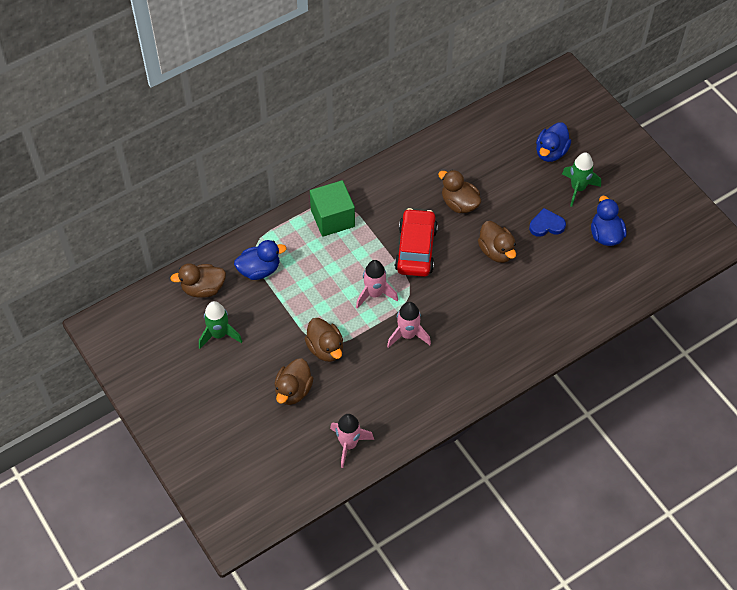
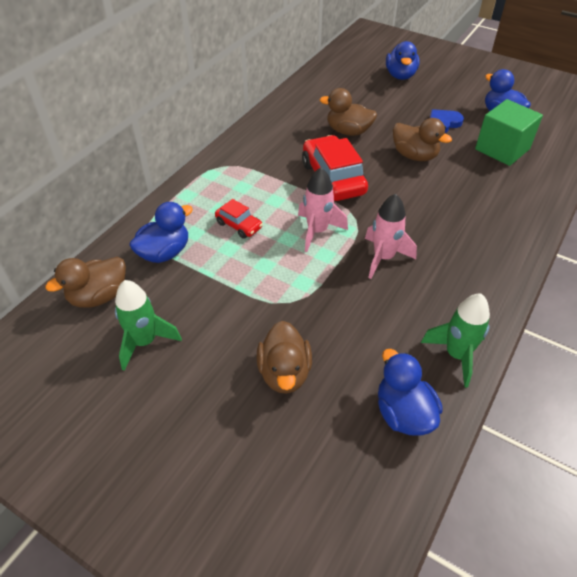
camera: 25 degrees left, 10 degrees down
brown duck [305,318,343,362] -> none
green cube [310,180,355,237] -> green cube moved to [475,99,543,166]
pink rocket [330,414,374,468] -> blue duck [378,349,443,436]
green rocket [562,152,601,207] -> green rocket moved to [421,294,490,387]
none -> red car [215,199,263,239]

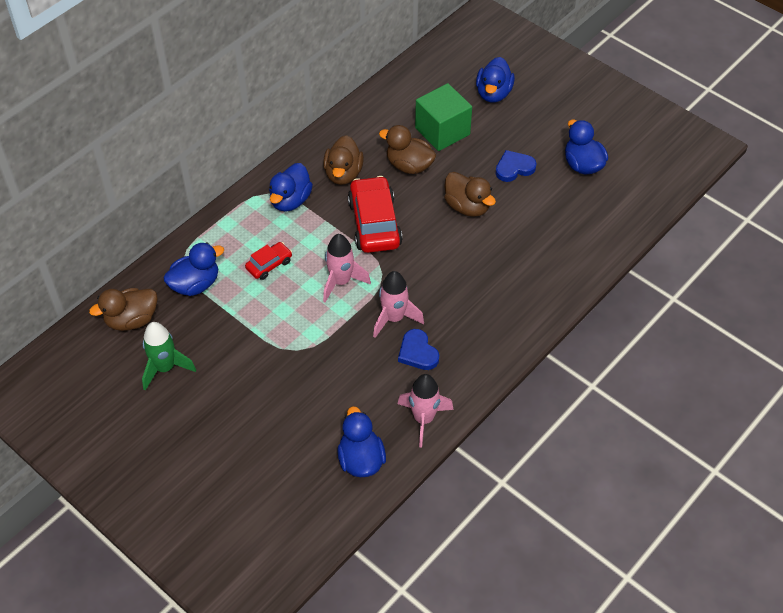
camera: 10 degrees right, 5 degrees up
red car [215,199,263,239] -> red car turned 90 degrees counterclockwise [245,242,292,280]
brown duck [256,321,312,394] -> brown duck moved to [323,135,364,185]
green rocket [421,294,490,387] -> pink rocket [398,374,453,448]
green cube [475,99,543,166] -> green cube moved to [415,83,472,151]
none -> blue duck [269,163,313,212]
none -> blue heart [398,329,439,370]

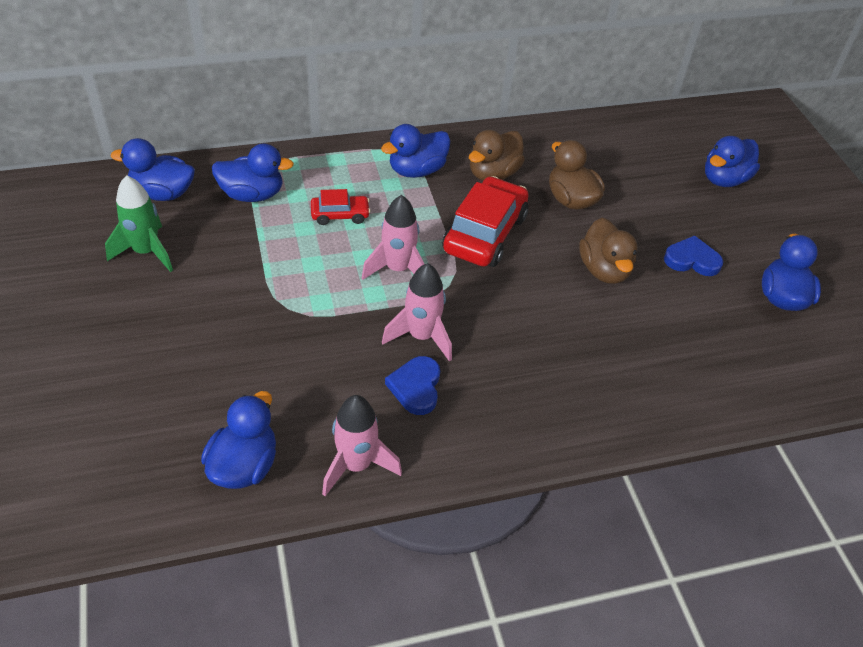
camera: 30 degrees right, 5 degrees down
brown duck [89,288,157,331] -> blue duck [111,138,195,201]
green cube [415,83,472,151] -> none

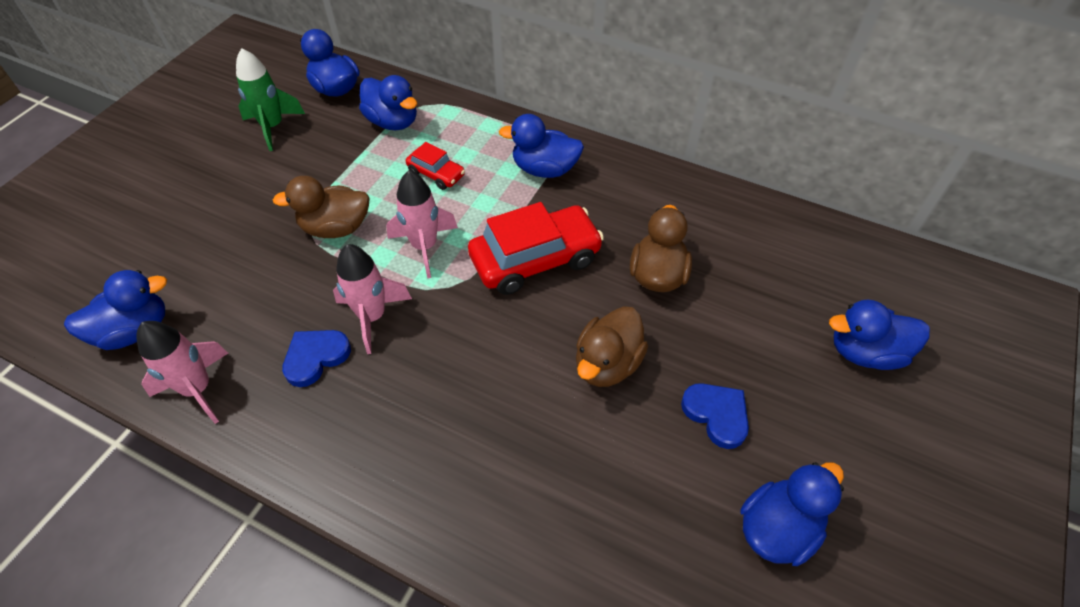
camera: 45 degrees right, 5 degrees up
brown duck [469,130,525,181] -> brown duck moved to [273,176,370,238]

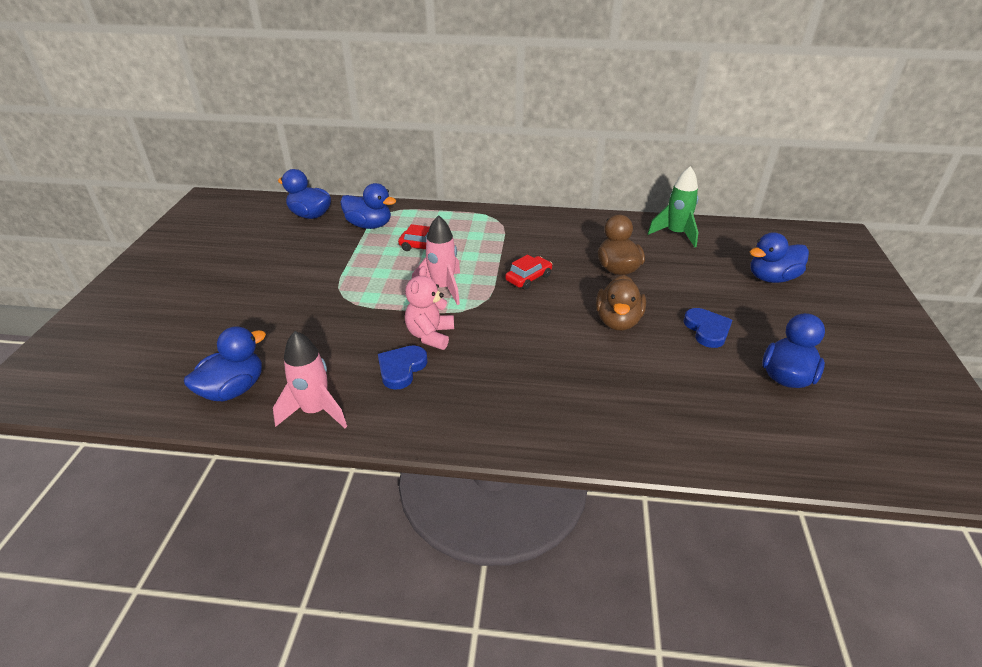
camera: 20 degrees left, 15 degrees down
green rocket [236,48,305,151] -> green rocket moved to [647,166,698,247]
brown duck [273,176,370,238] -> none
pink rocket [333,244,412,354] -> pink teddy bear [405,266,454,350]
red car [468,202,604,295] -> red car [505,255,552,290], size x0.52
blue duck [499,114,584,178] -> none
blue heart [681,383,749,449] -> blue heart turned 45 degrees clockwise [683,308,732,348]

